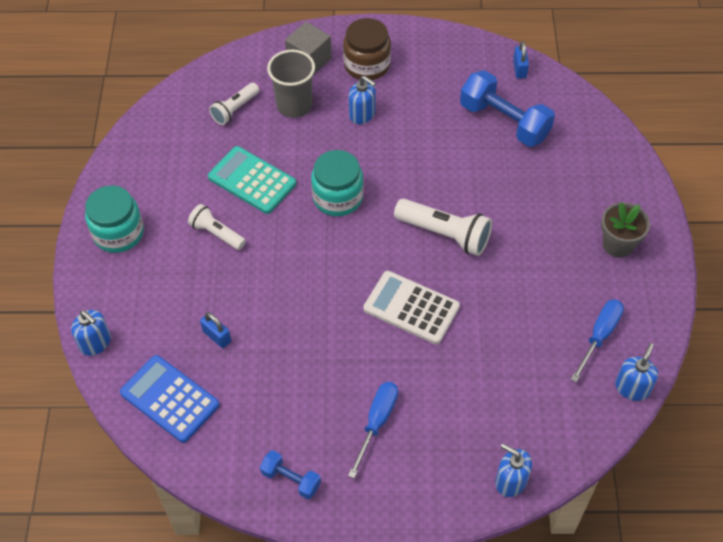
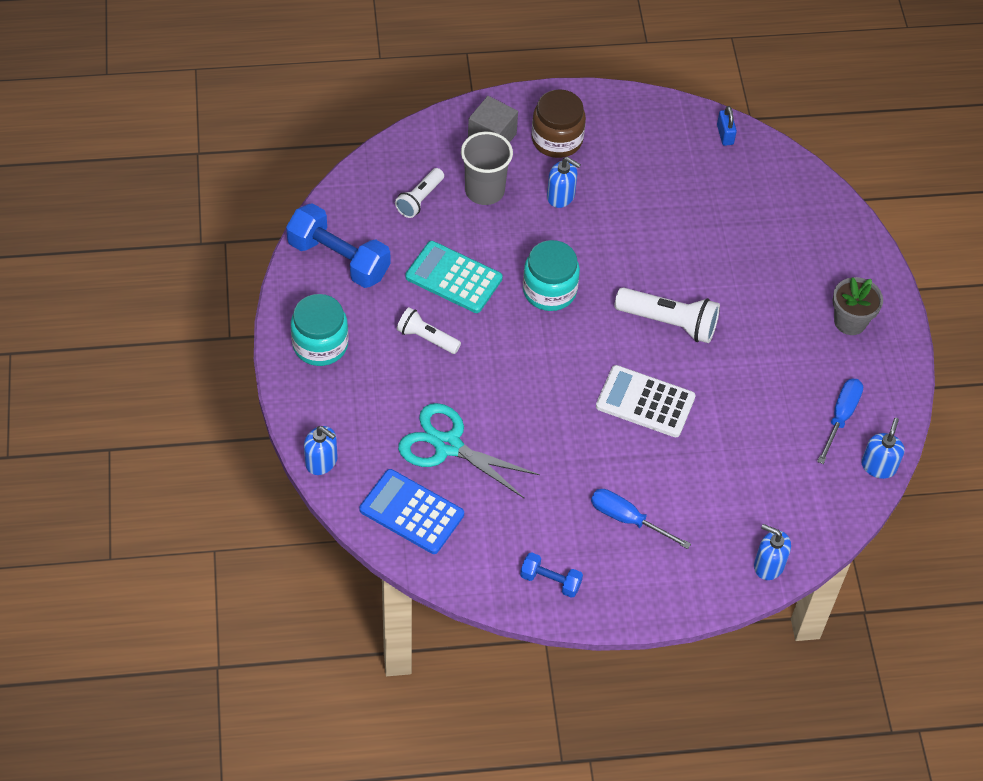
camera: 10 degrees left, 0 degrees up
blue padlock [200,312,231,348] -> turquoise scissors [398,403,540,498]
blue screwdriver [348,382,398,478] -> blue screwdriver turned 75 degrees counterclockwise [591,489,691,549]
blue dumbbell [460,70,555,147] -> blue dumbbell moved to [286,203,390,288]

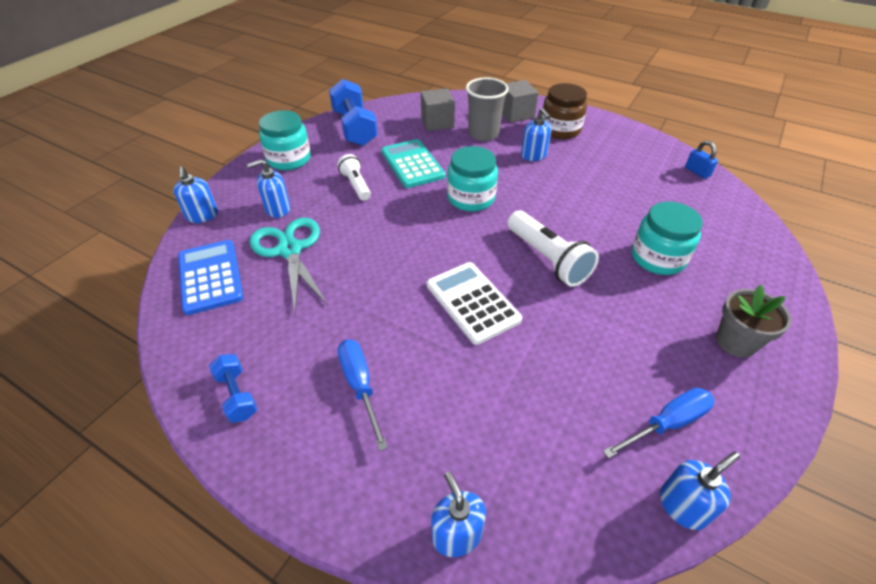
camera: 40 degrees right, 10 degrees down
white flashlight [395,168,444,218] -> grey cube [421,88,455,131]
blue padlock [717,106,737,146] -> blue padlock turned 60 degrees counterclockwise [685,141,718,179]
none -> blue soap dispenser [247,159,290,218]
none -> turquoise jar [632,202,703,275]

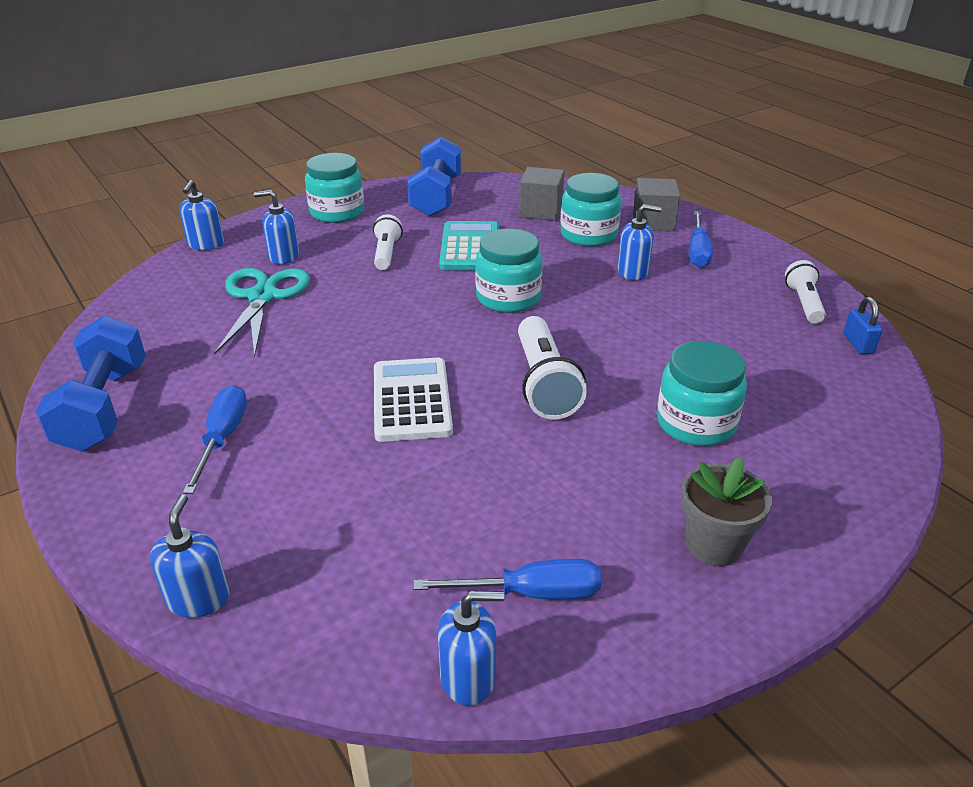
camera: 25 degrees right, 10 degrees down
blue calculator [178,240,243,315] -> none
blue dumbbell [209,354,257,423] -> blue dumbbell [36,315,146,452], size x1.91
grey cup [466,78,508,141] -> turquoise jar [560,173,621,247]
blue soap dispenser [521,108,552,161] -> blue soap dispenser turned 90 degrees counterclockwise [618,204,662,281]
brown jar [542,83,587,139] -> blue screwdriver [689,211,713,268]
none -> white flashlight [785,260,826,324]

